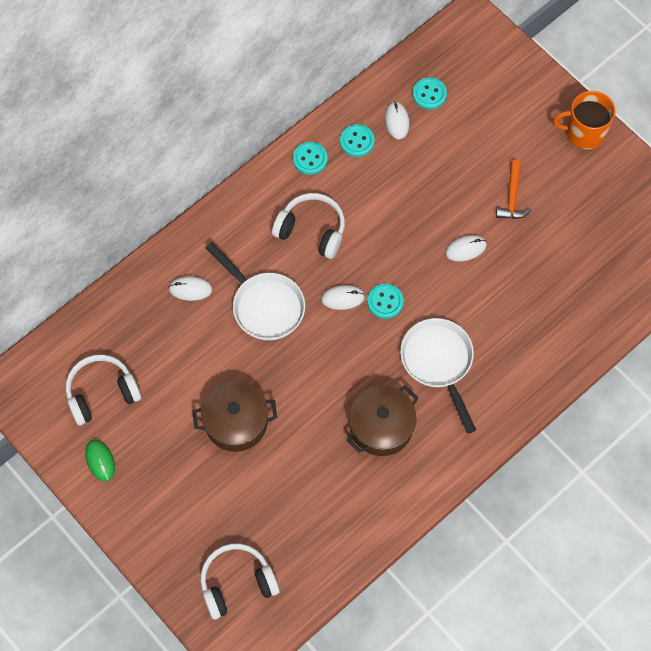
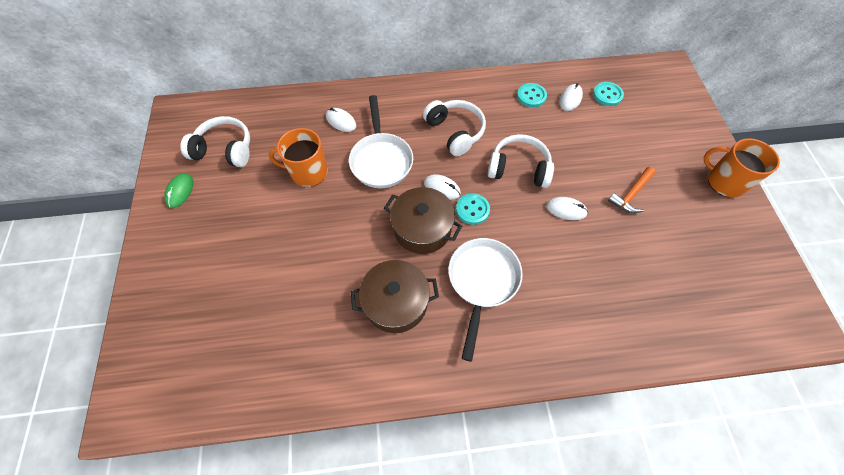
camera: 35 degrees right, 5 degrees down
brown pot [193,381,277,452] -> brown pot moved to [384,187,462,254]
white headphones [200,543,280,620] -> white headphones moved to [488,134,554,188]
turquoise button [293,142,328,175] -> none
none -> orange mug [269,128,328,187]

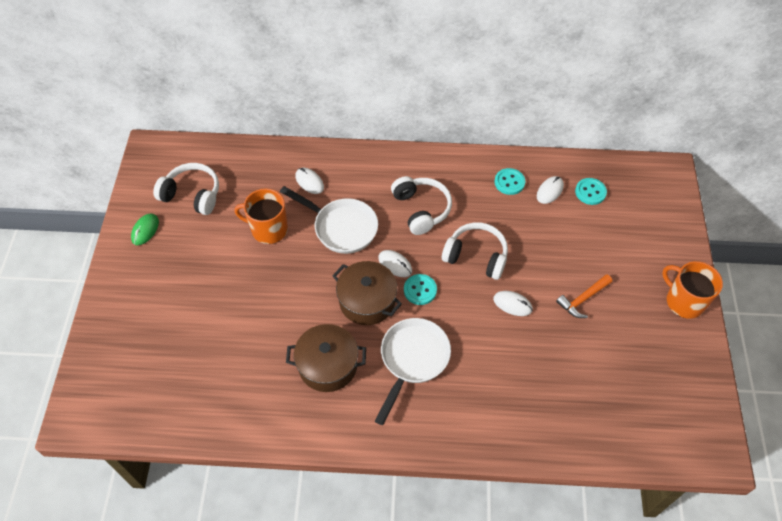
camera: 10 degrees right, 5 degrees down
white pan [349,95,413,188] -> white pan turned 60 degrees counterclockwise [280,186,378,254]

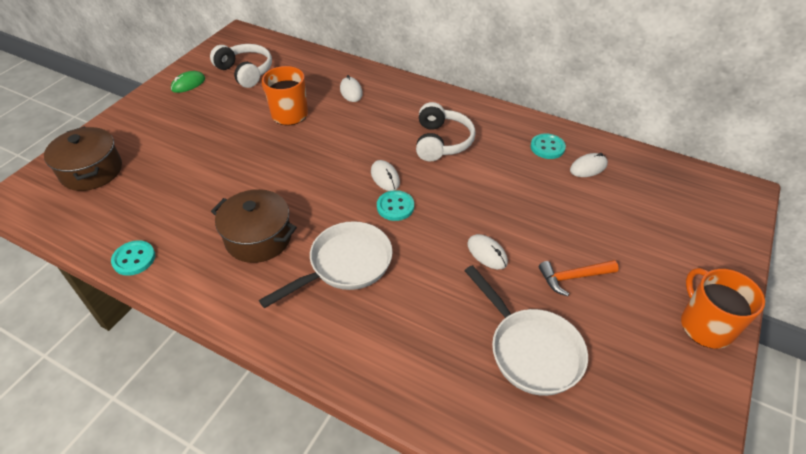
camera: 25 degrees right, 10 degrees down
white pan [280,186,378,254] -> white pan moved to [464,265,588,396]
brown pot [332,261,402,325] -> brown pot moved to [44,126,122,191]
white headphones [442,222,508,280] -> none
turquoise button [575,178,607,205] -> turquoise button moved to [111,240,155,276]

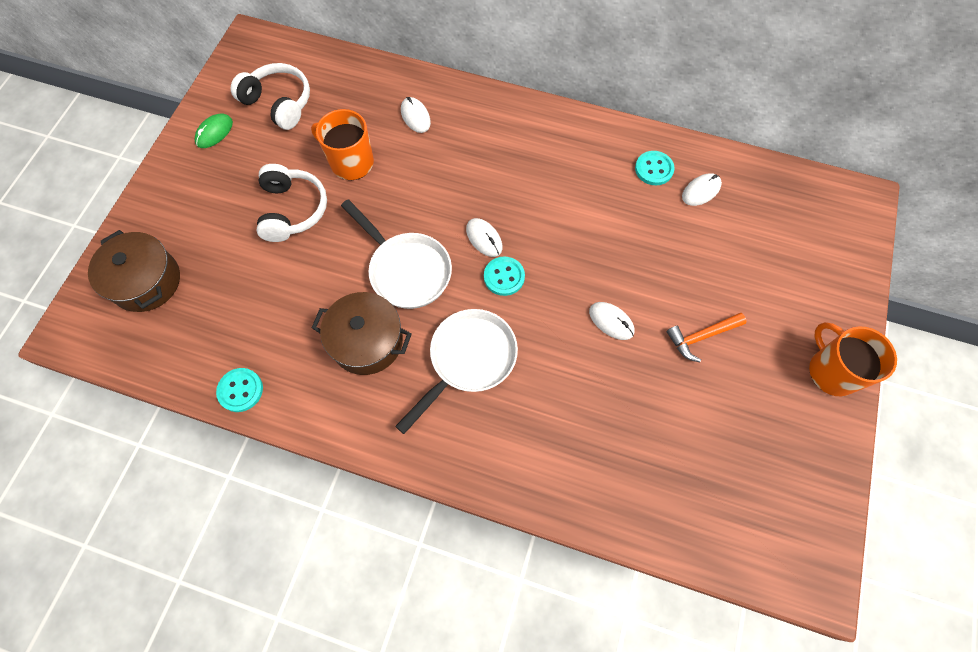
camera: 10 degrees left, 20 degrees up
white headphones [416,102,476,161] -> white headphones moved to [257,164,327,242]
white pan [464,265,588,396] -> white pan moved to [341,199,452,309]

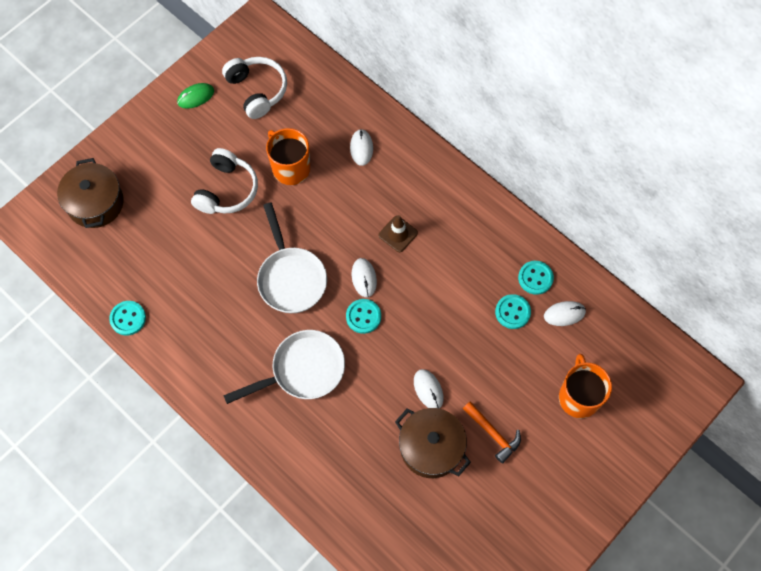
camera: 25 degrees right, 0 degrees up
brown pot [312,292,412,375] -> brown pot moved to [395,408,471,478]
orange hammer [666,313,747,362] -> orange hammer turned 135 degrees counterclockwise [463,401,521,464]
orange mug [809,322,897,396] -> orange mug moved to [559,354,612,418]
none -> brown traffic cone [378,215,418,252]
none -> turquoise button [495,294,531,329]

